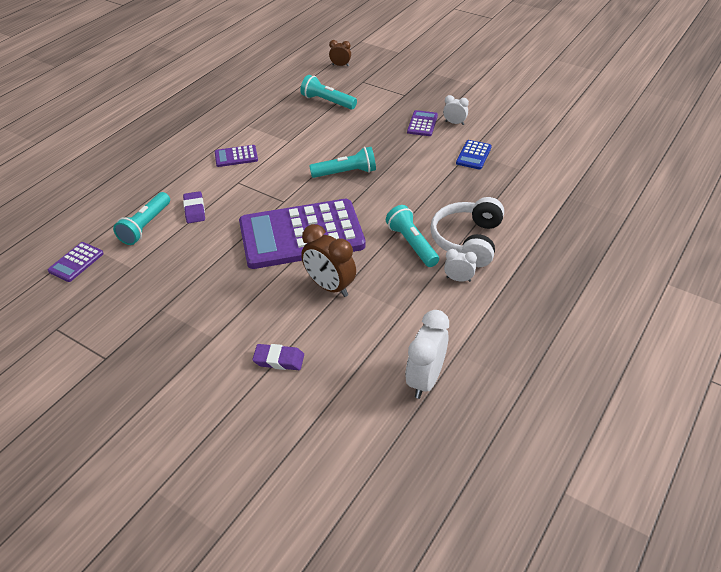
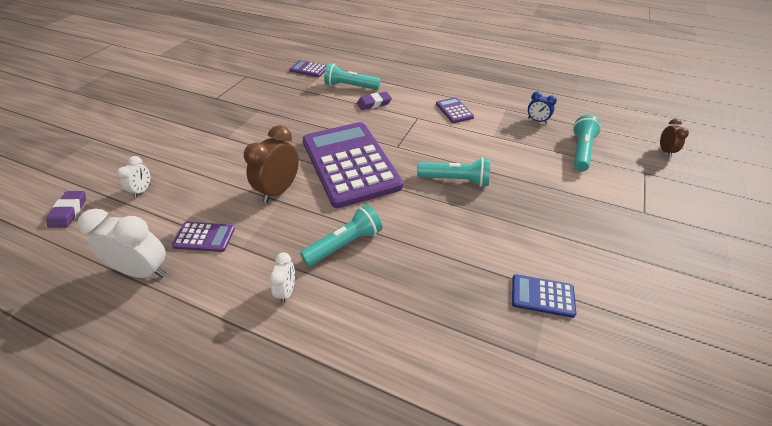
camera: 80 degrees right, 0 degrees up
purple eraser [252,344,304,370] -> purple eraser moved to [46,191,86,228]
turquoise flashlight [309,147,376,178] -> turquoise flashlight turned 60 degrees counterclockwise [417,158,490,187]
purple calculator [407,110,438,136] -> purple calculator moved to [172,222,235,252]
white headphones [430,197,504,267] -> none
white clock [443,95,469,125] -> white clock moved to [117,156,150,198]
none -> blue clock [528,92,557,124]

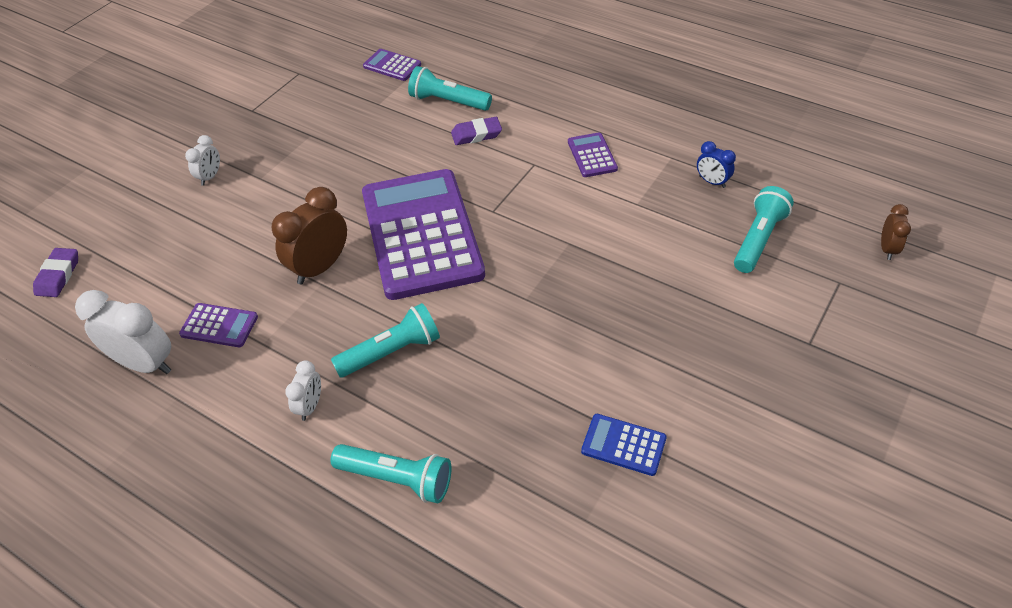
camera: 10 degrees right, 5 degrees up
white clock [117,156,150,198] -> white clock moved to [185,135,220,186]
turquoise flashlight [417,158,490,187] -> turquoise flashlight moved to [331,444,452,503]

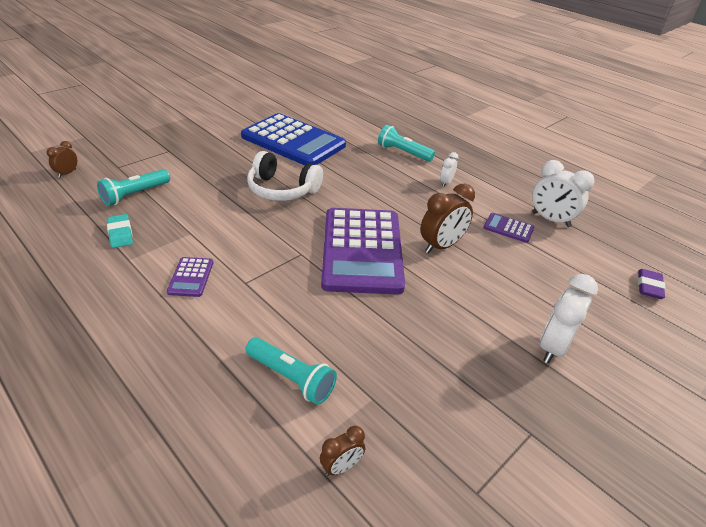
camera: 170 degrees left, 10 degrees down
white clock [185,135,220,186] -> white clock [540,274,598,363], size x1.85
turquoise flashlight [331,303,440,378] -> none
purple calculator [363,49,421,81] -> brown clock [320,426,365,476]
purple eraser [451,117,502,145] -> none
blue calculator [581,414,667,476] -> blue calculator [241,113,346,165], size x2.50
blue clock [697,141,736,188] -> turquoise eraser [107,214,133,248]
none -> white headphones [247,151,323,201]

